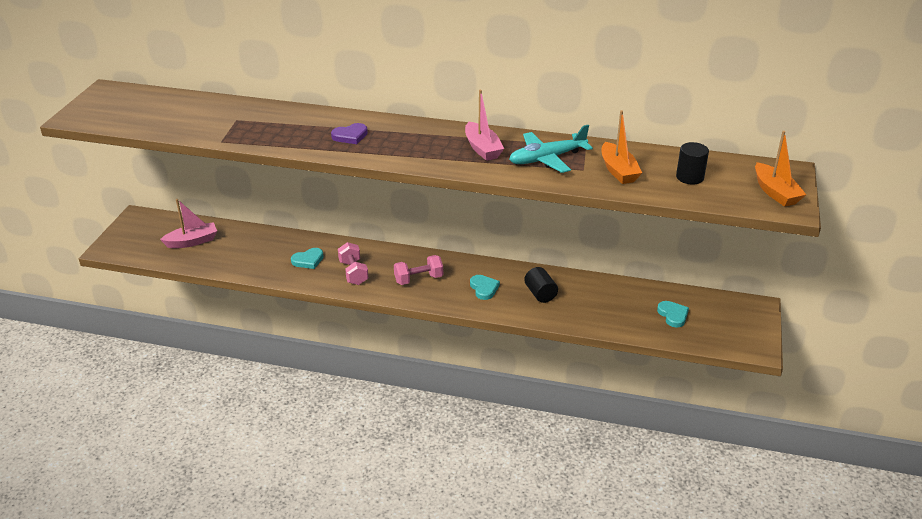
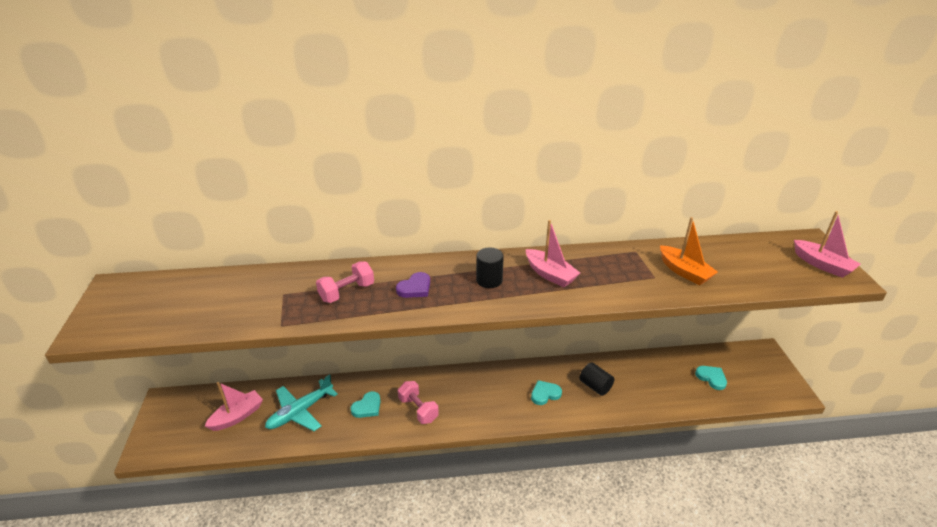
camera: 20 degrees left, 0 degrees up
pink dumbbell [394,255,443,285] -> pink dumbbell moved to [316,261,374,303]
turquoise heart [470,275,500,300] -> turquoise heart turned 75 degrees counterclockwise [531,380,562,405]
turquoise plane [509,125,593,173] -> turquoise plane moved to [265,374,338,431]
black cylinder [676,142,709,185] -> black cylinder moved to [476,248,504,288]
orange boat [755,131,807,207] -> pink boat [794,211,861,278]

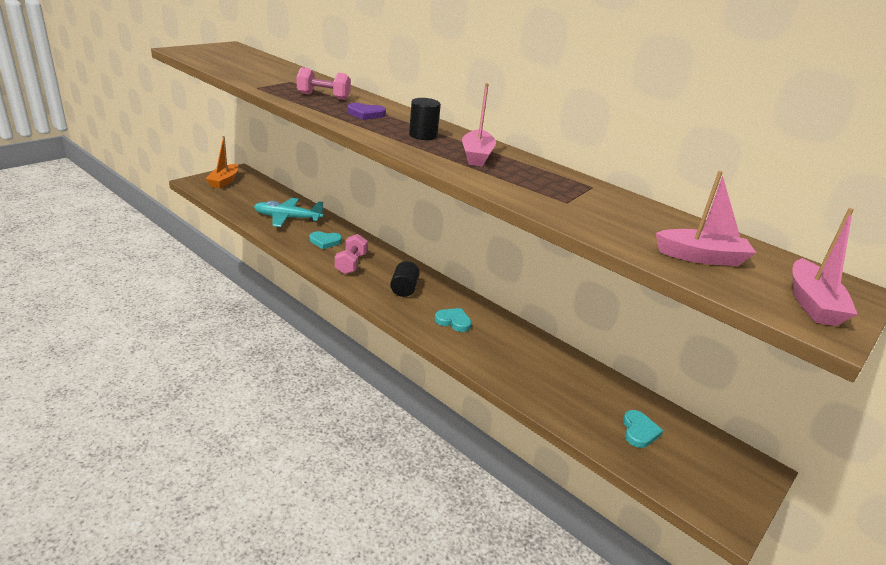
camera: 45 degrees right, 5 degrees down
pink boat [205,382,263,431] -> pink boat moved to [656,171,756,266]
black cylinder [579,362,614,396] -> black cylinder moved to [390,261,420,297]
orange boat [660,217,718,285] -> orange boat moved to [206,136,238,188]

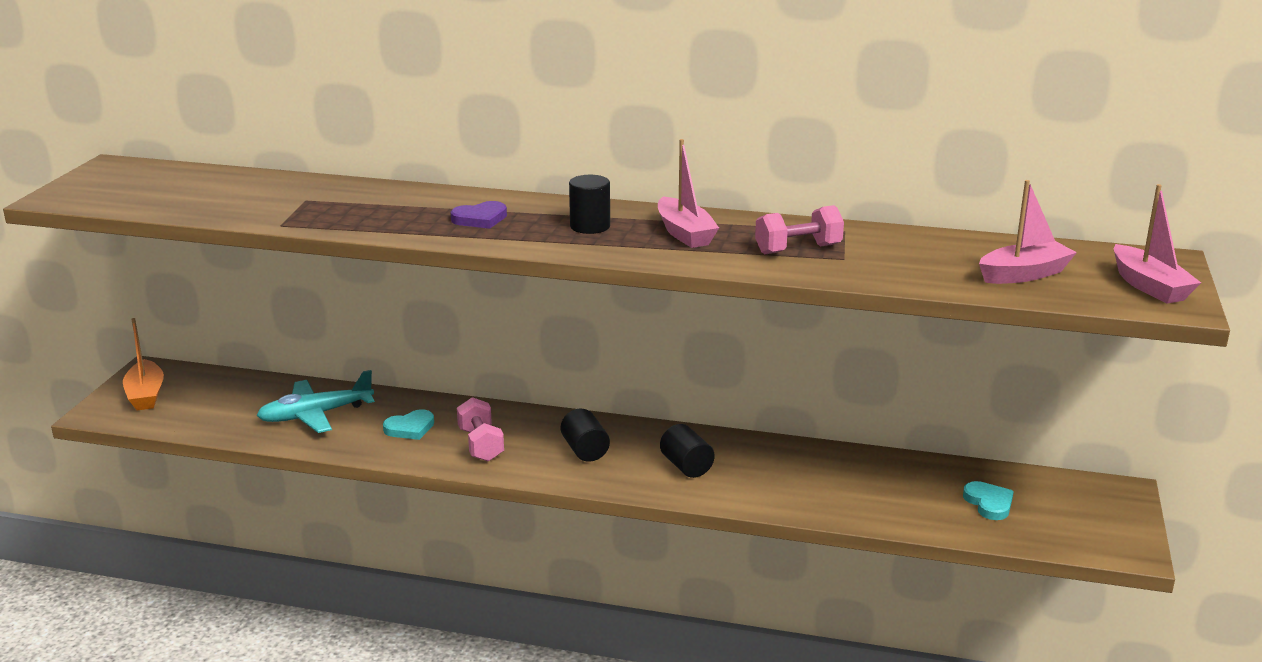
camera: 25 degrees left, 5 degrees down
pink dumbbell [296,67,351,100] -> pink dumbbell moved to [755,205,844,255]
turquoise heart [435,308,472,332] -> black cylinder [660,424,715,478]

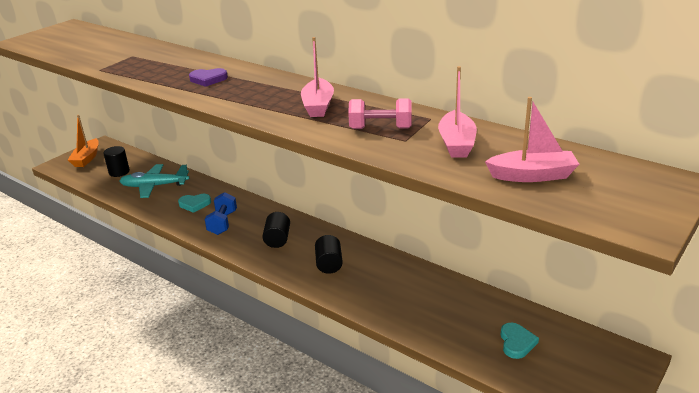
camera: 25 degrees right, 5 degrees up
pink dumbbell [457,397,504,462] -> blue dumbbell [205,192,237,235]
black cylinder [569,175,610,234] -> black cylinder moved to [103,146,130,177]
pink boat [1114,184,1201,304] -> pink boat moved to [438,66,477,158]

